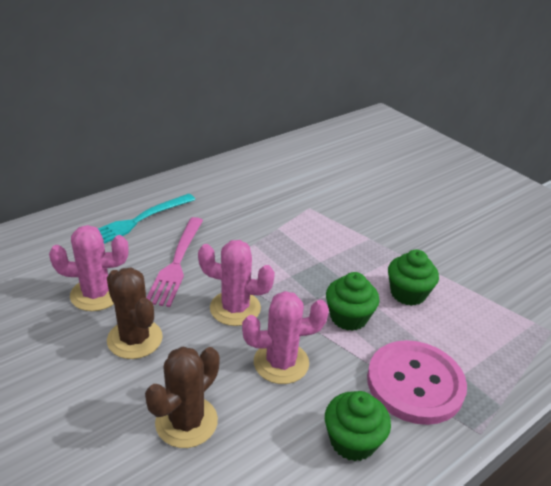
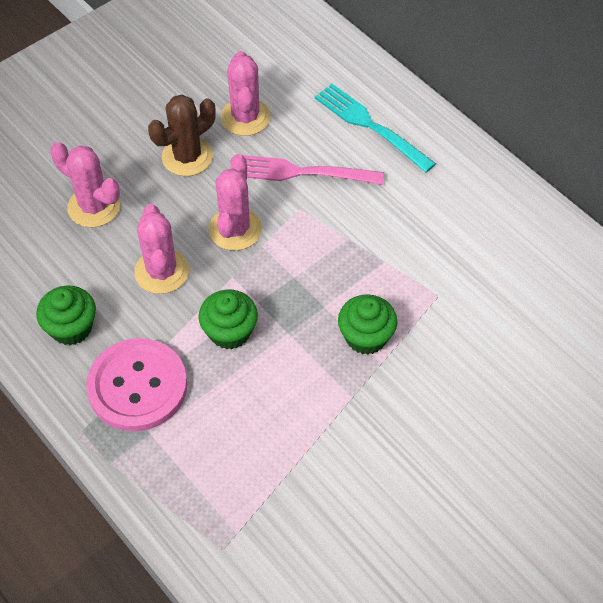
camera: 90 degrees right, 20 degrees up
brown cactus [145,347,220,448] -> pink cactus [50,142,120,228]
green cupcake [388,250,439,306] -> green cupcake moved to [338,294,397,355]

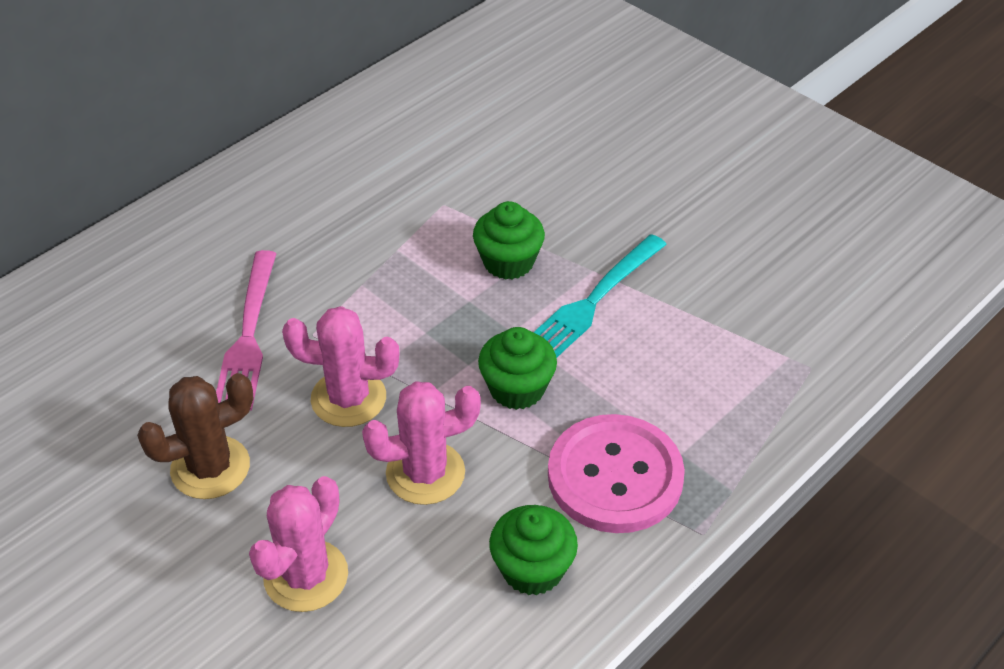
camera: 95 degrees left, 10 degrees down
brown cactus [148,95,216,176] -> brown cactus turned 75 degrees counterclockwise [137,373,253,499]
pink cactus [221,51,270,136] -> none
turquoise fork [315,84,436,173] -> turquoise fork moved to [534,234,667,358]

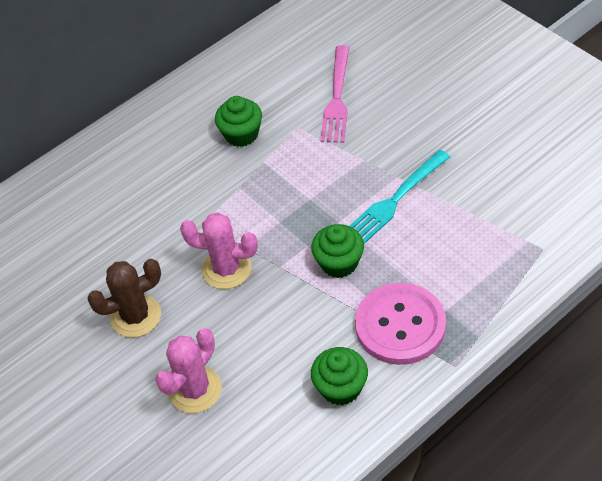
camera: 10 degrees right, 5 degrees up
pink fork [216,250,277,410] -> pink fork moved to [320,45,349,143]
pink cactus [362,381,481,505] -> none
green cupcake [473,201,545,280] -> green cupcake moved to [215,96,262,147]

